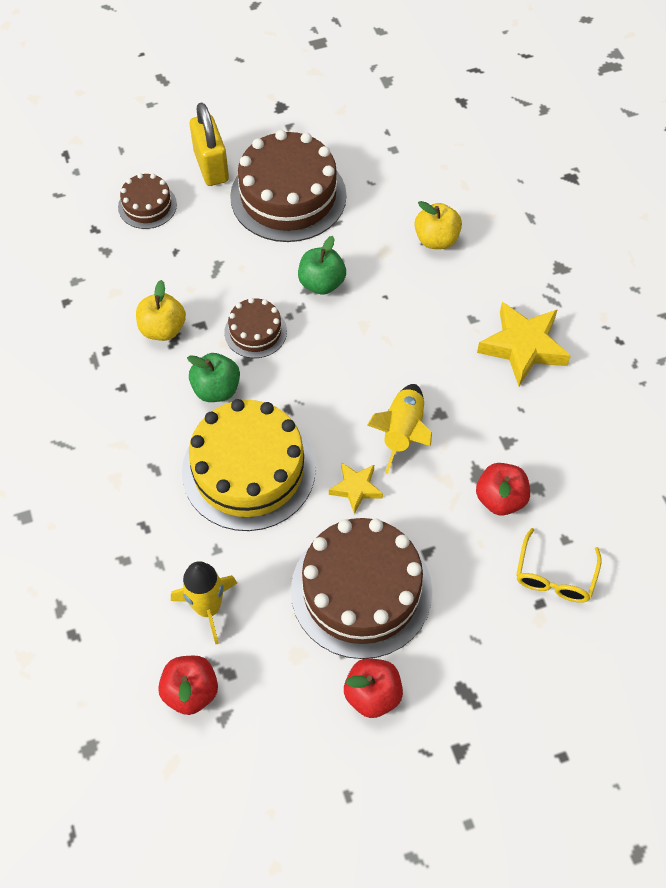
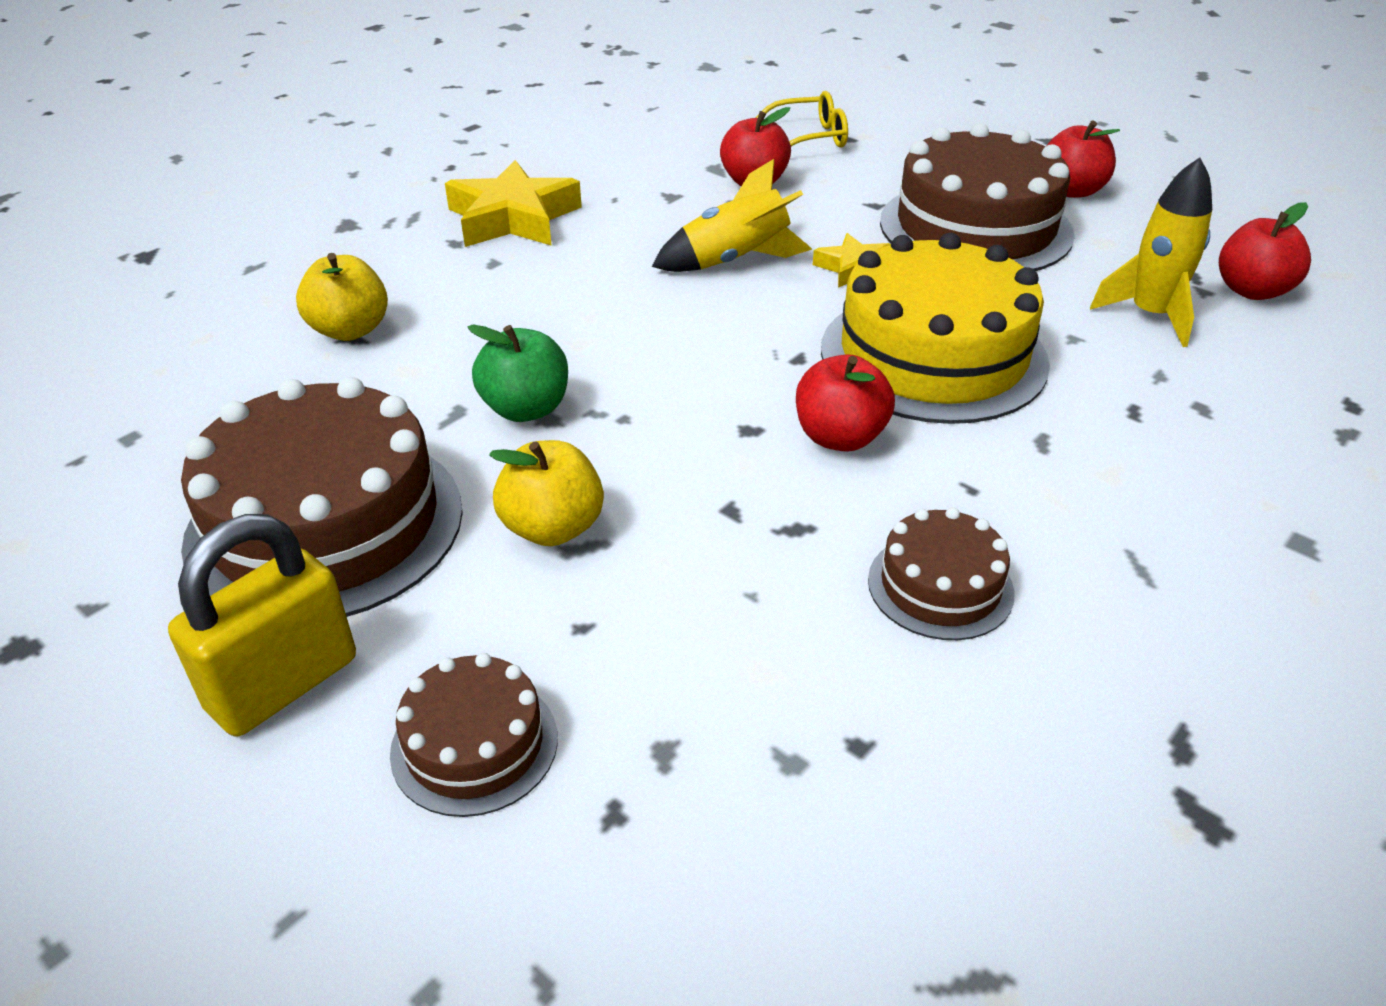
camera: 120 degrees left, 20 degrees down
yellow apple [136,280,186,341] -> yellow apple moved to [489,440,604,546]
green apple [187,353,240,402] -> red apple [796,354,895,452]
brown cake [224,298,287,358] -> brown cake moved to [868,507,1015,640]

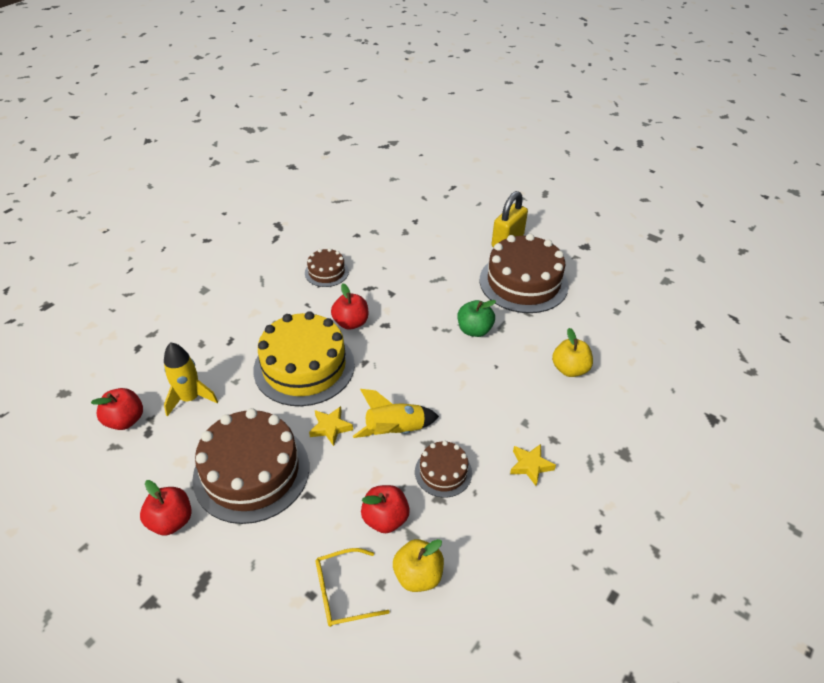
camera: 175 degrees right, 5 degrees up
brown cake [390,653,558,817] -> brown cake moved to [415,441,472,498]
yellow star [445,160,582,247] -> yellow star [510,444,556,486], size x0.56
yellow apple [489,440,604,546] -> yellow apple moved to [393,539,444,592]

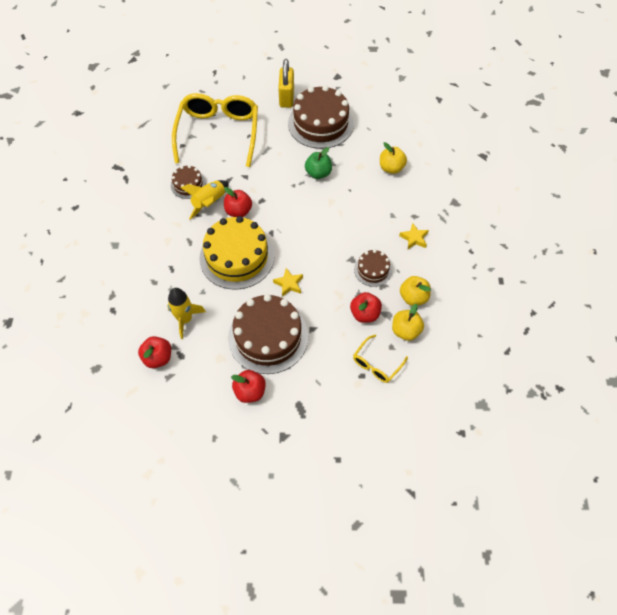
camera: 35 degrees left, 15 degrees up
yellow rocket [353,389,439,438] -> yellow rocket moved to [180,180,228,219]
none -> yellow glasses [172,93,258,167]
none -> yellow apple [400,276,431,306]

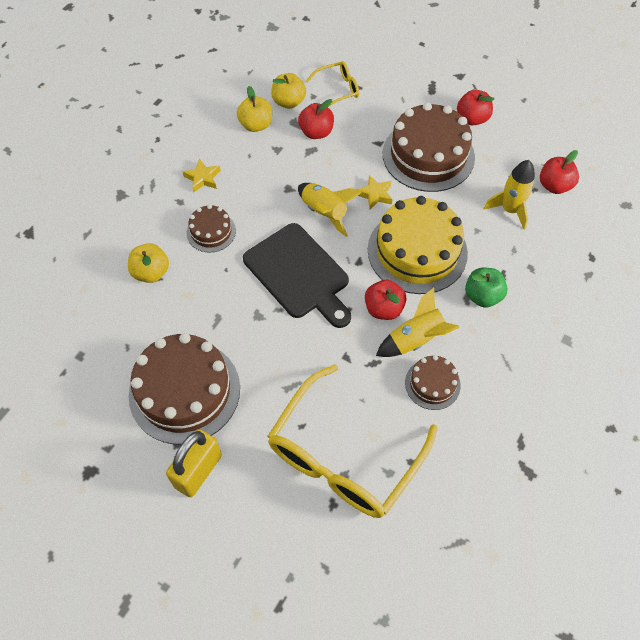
camera: 150 degrees left, 0 degrees up
green apple [305,147,332,179] -> green apple moved to [465,268,508,308]
brown cake [354,250,392,287] -> brown cake moved to [187,205,236,253]
none -> black cutting board [243,223,351,328]
none -> yellow rocket [298,183,362,237]

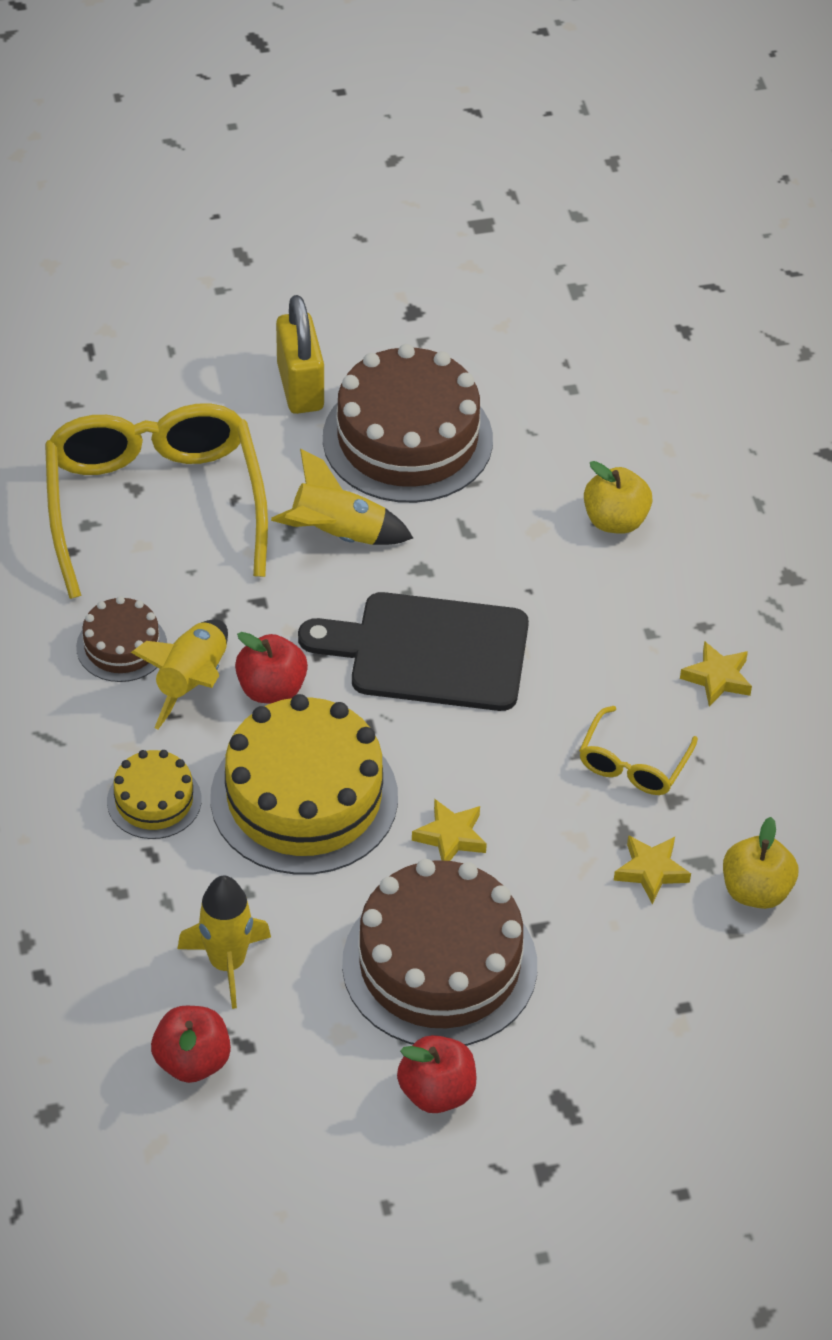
camera: 135 degrees right, 10 degrees down
brown cake [187,205,236,253] -> none
yellow apple [237,86,272,132] -> none
red apple [298,99,334,139] -> yellow star [614,835,691,904]
yellow rocket [298,183,362,237] -> yellow rocket moved to [271,449,413,545]
yellow glasses [306,61,359,107] -> yellow glasses moved to [579,706,698,795]
green apple [465,268,508,308] -> yellow cake [107,750,202,839]

